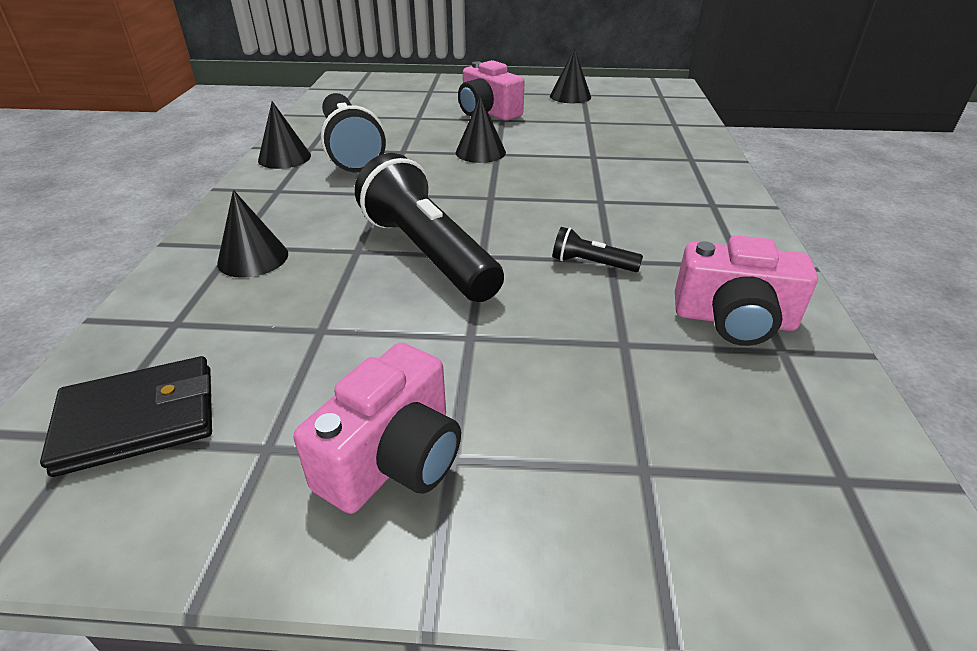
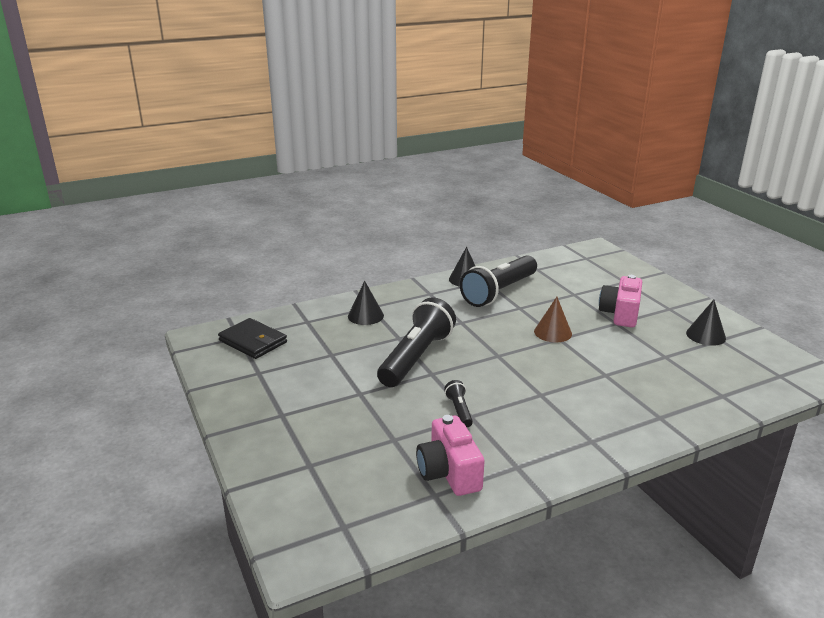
camera: 60 degrees right, 10 degrees down
pink camera [294,343,461,514] -> none
black cone [456,96,506,163] -> brown cone [534,297,572,342]

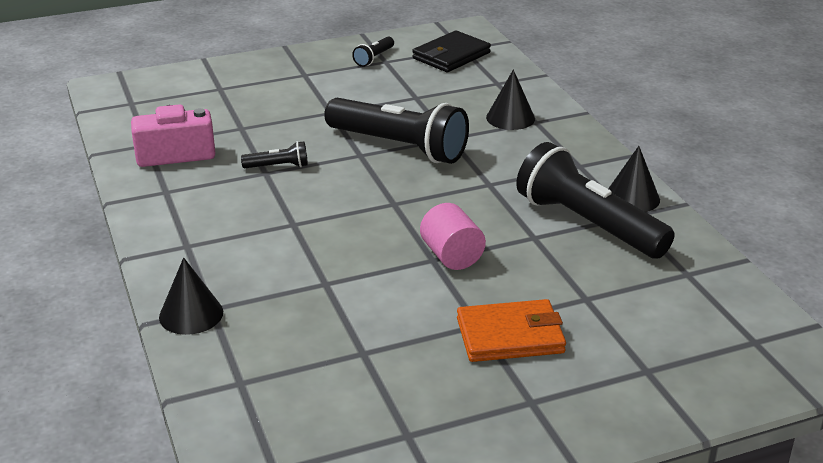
camera: 95 degrees right, 5 degrees up
brown cone [534,297,572,342] -> pink cylinder [420,203,486,270]
pink camera [599,275,642,327] -> orange wallet [457,299,566,362]
black cone [686,300,726,346] -> black cone moved to [159,257,223,335]
none -> black flashlight [352,36,394,67]

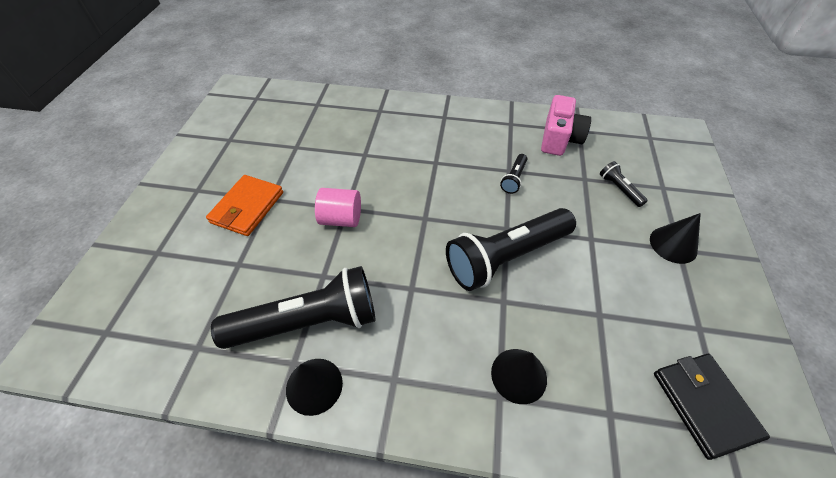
camera: 120 degrees right, 20 degrees up
black cone [159,257,223,335] -> black cone moved to [650,213,701,264]
black flashlight [352,36,394,67] -> black flashlight moved to [600,161,648,207]

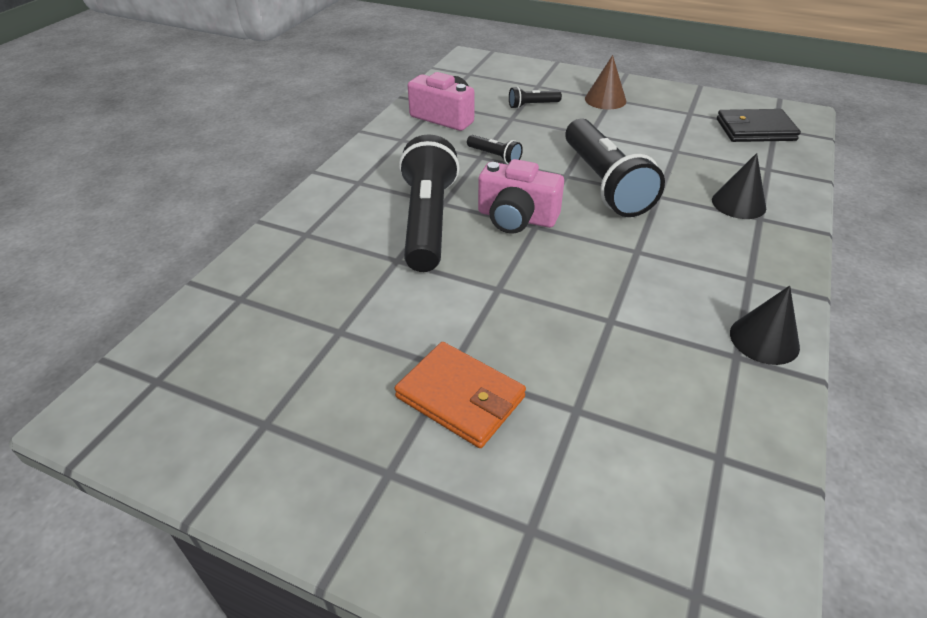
camera: 75 degrees left, 10 degrees down
black flashlight [211,266,375,349] -> black flashlight moved to [399,134,460,272]
pink cylinder [315,188,361,227] -> none
black cone [650,213,701,264] -> brown cone [585,55,626,109]
none -> pink camera [478,159,564,234]

